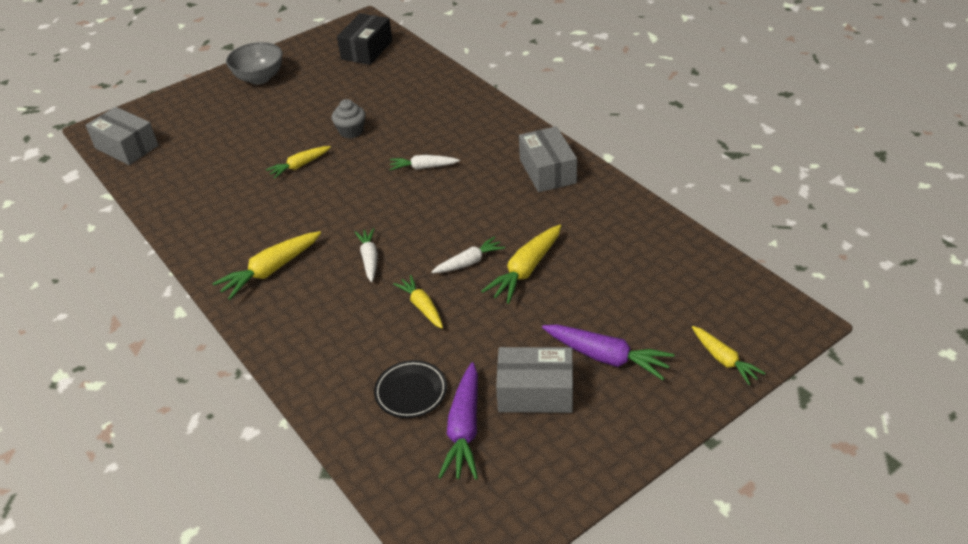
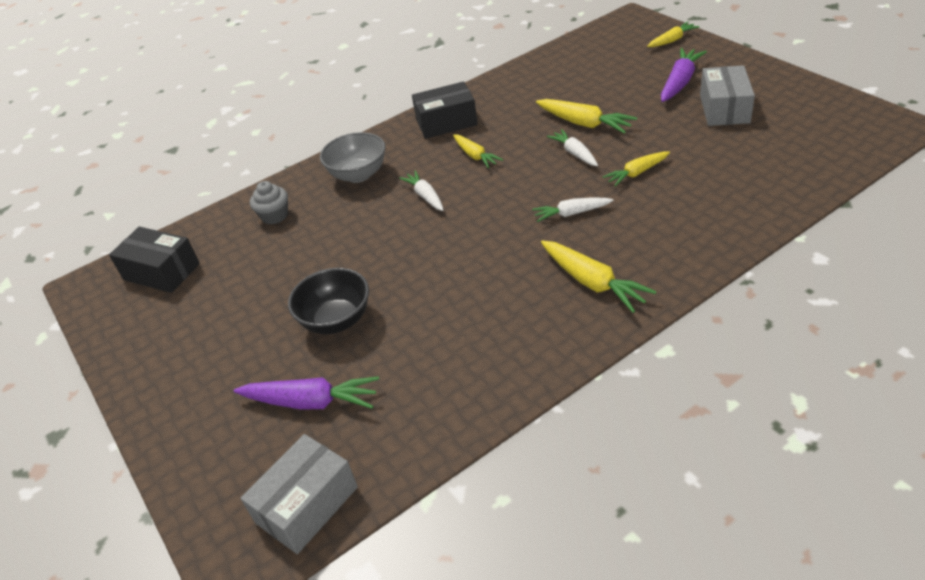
camera: 85 degrees left, 0 degrees up
grey bowl [226,42,283,84] -> grey bowl moved to [320,132,386,183]
yellow carrot [266,146,331,179] -> yellow carrot moved to [453,134,503,168]
grey cupcake [331,99,366,138] -> grey cupcake moved to [250,181,288,224]
black plate [374,360,447,418] -> none
white carrot [389,155,460,170] -> white carrot turned 150 degrees clockwise [399,170,443,211]
purple carrot [438,362,478,480] -> purple carrot moved to [234,376,379,410]
grey box [519,126,577,192] -> black box [412,82,478,139]
none -> black bowl [288,268,369,334]

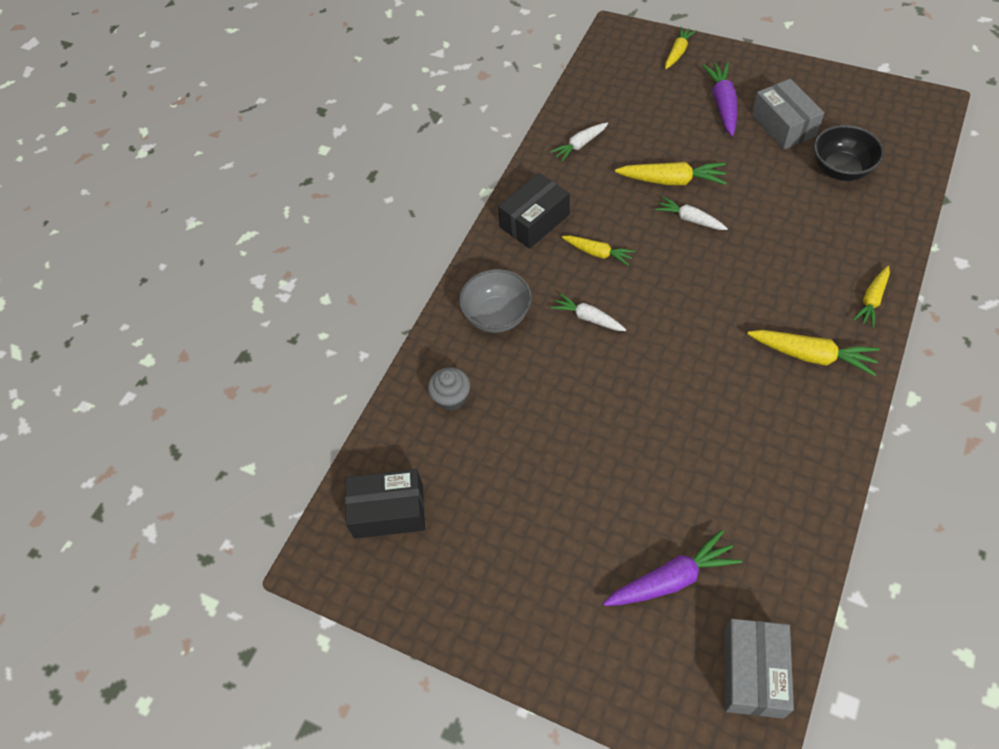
camera: 30 degrees left, 15 degrees up
black bowl [288,268,369,334] -> black bowl moved to [814,125,884,181]
white carrot [532,198,613,222] -> white carrot moved to [550,122,608,162]
yellow carrot [602,151,670,187] -> yellow carrot moved to [853,266,890,328]

